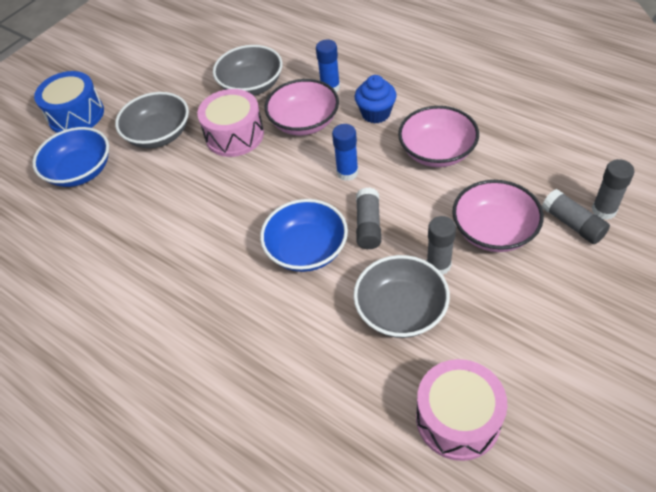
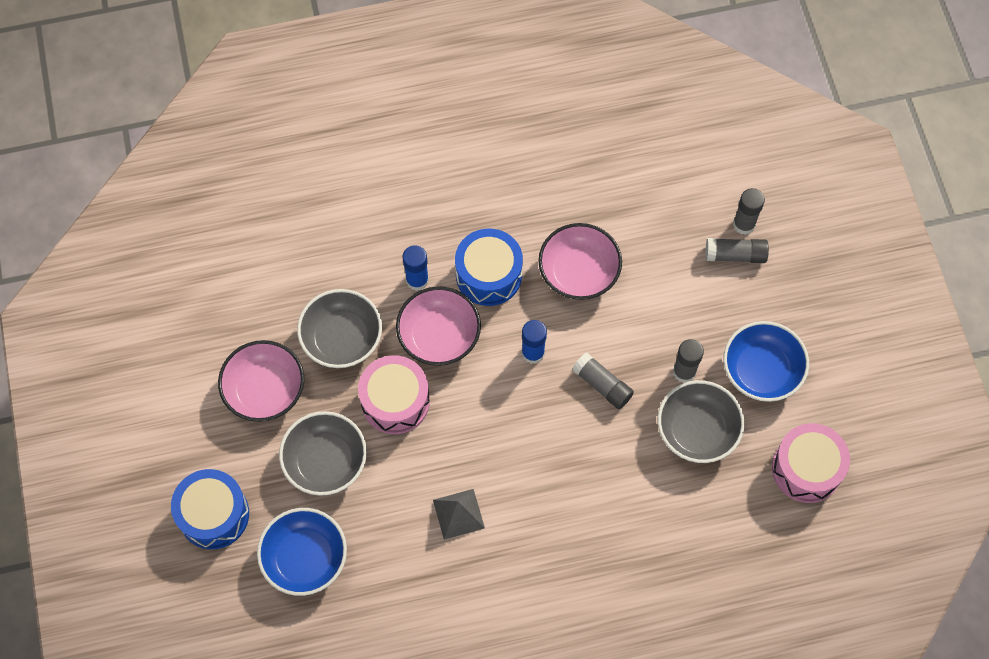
camera: 55 degrees left, 15 degrees up
blue bowl [260,199,348,272] -> blue bowl moved to [723,321,809,402]
blue cupcake [355,75,397,124] -> blue drum [455,229,523,306]
pink bowl [452,180,544,252] -> pink bowl moved to [218,340,304,422]
none -> grey pyramid [433,489,485,540]

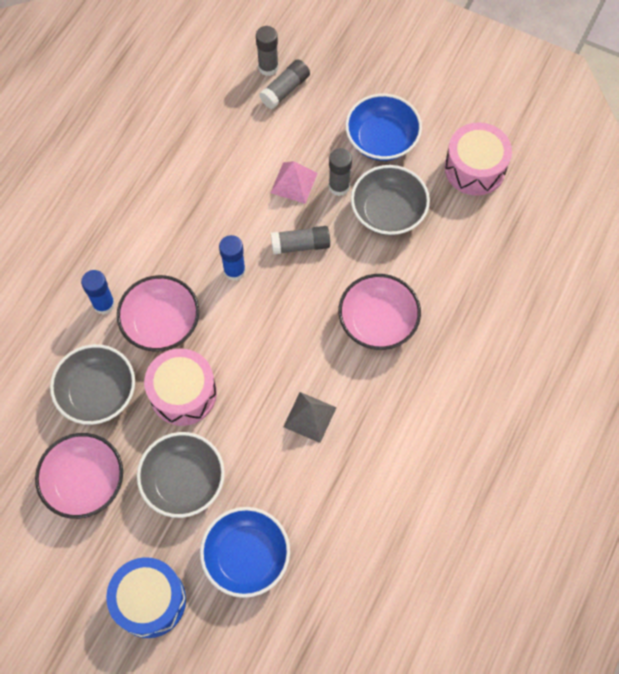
camera: 50 degrees left, 0 degrees up
blue drum [455,229,523,306] -> none
pink bowl [538,223,622,300] -> pink bowl moved to [339,274,421,350]
none -> pink pyramid [271,161,318,204]

